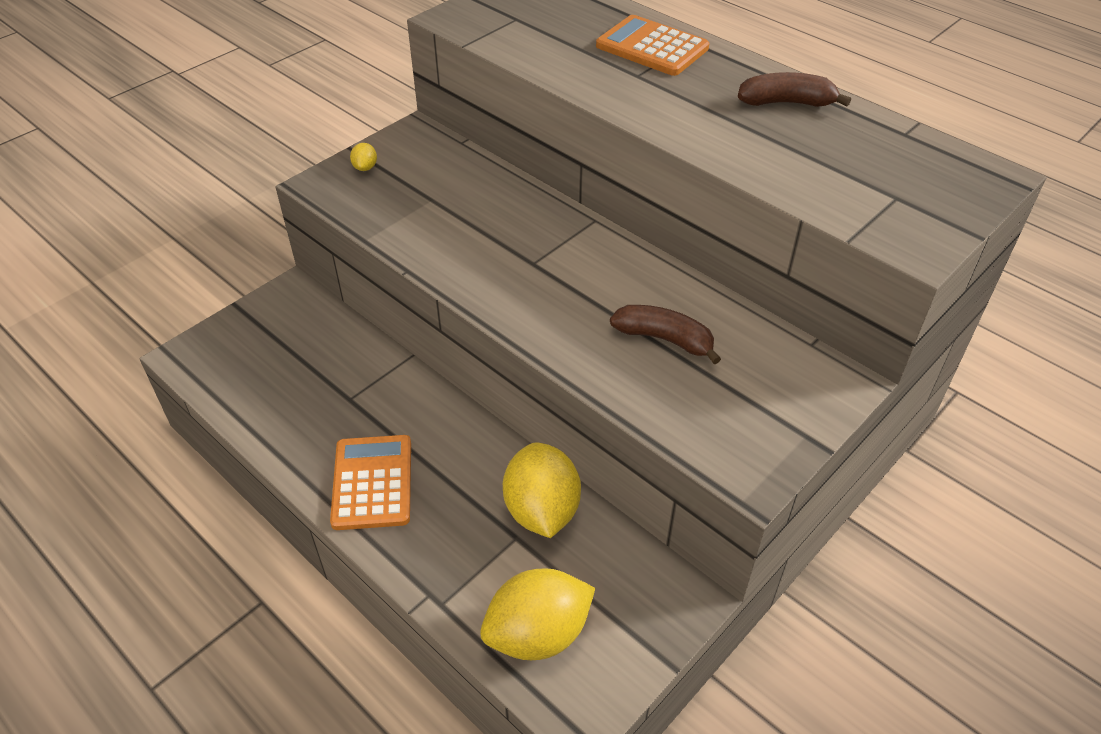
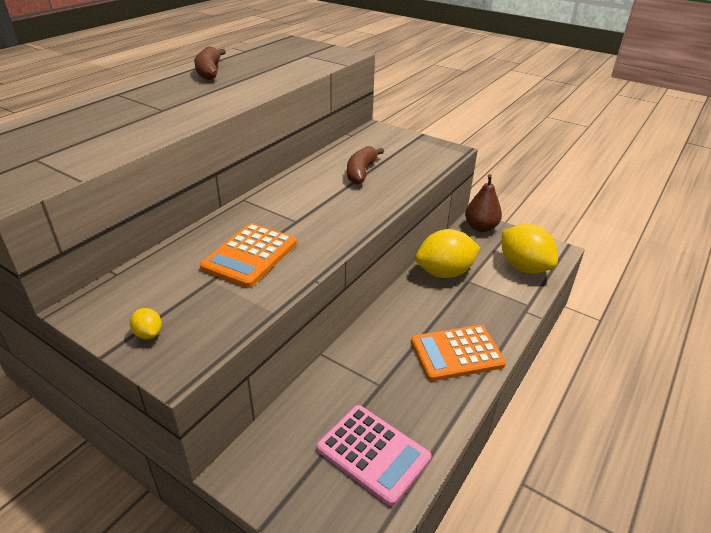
camera: 100 degrees left, 10 degrees down
yellow lemon [350,143,377,171] -> yellow lemon turned 60 degrees clockwise [130,308,162,339]
orange calculator [596,15,710,76] -> orange calculator moved to [200,223,297,288]
none -> pink calculator [317,405,431,506]
none -> brown pear [465,174,502,232]

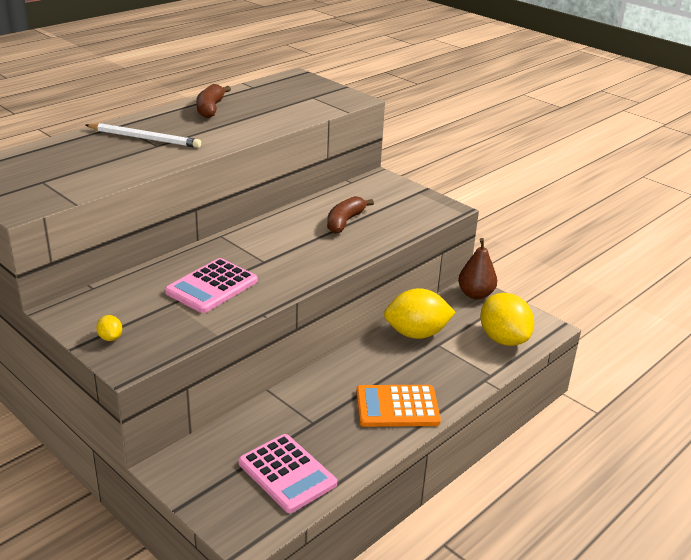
camera: 10 degrees right, 5 degrees down
orange calculator [200,223,297,288] -> pink calculator [165,258,258,313]
none -> white pencil [86,123,201,148]

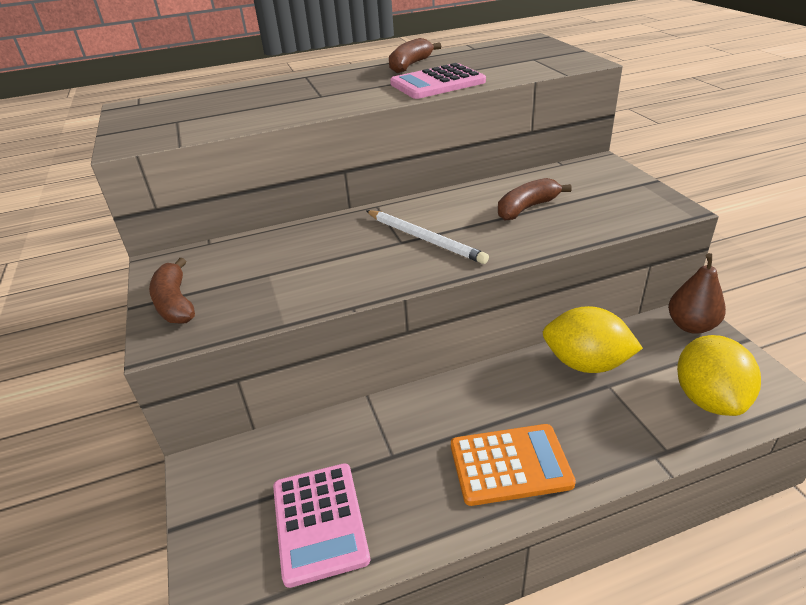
camera: 30 degrees right, 5 degrees up
white pencil [86,123,201,148] -> white pencil moved to [366,210,489,264]
yellow lemon [96,315,122,341] -> brown banana [149,258,195,324]
pink calculator [165,258,258,313] -> pink calculator moved to [390,63,486,99]
orange calculator [356,385,441,427] -> orange calculator turned 150 degrees clockwise [451,424,576,506]

